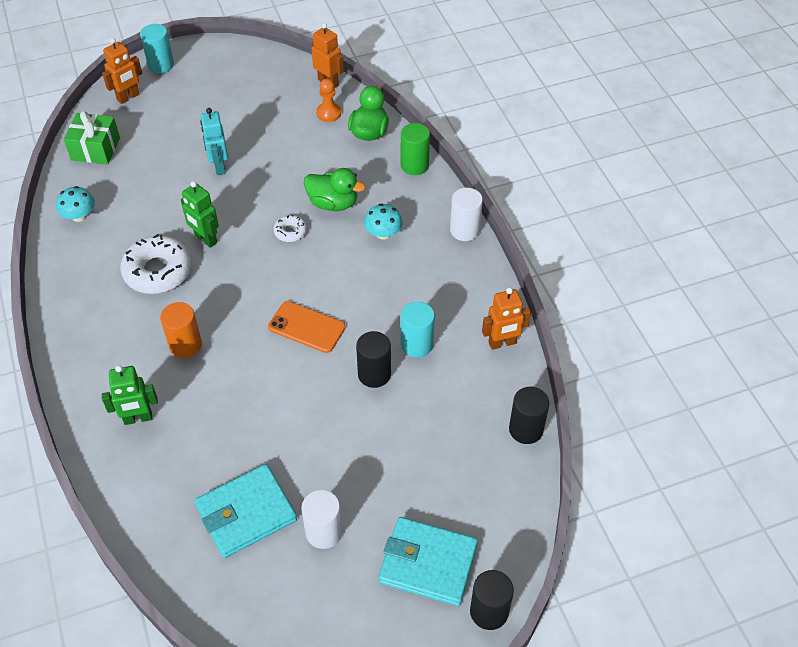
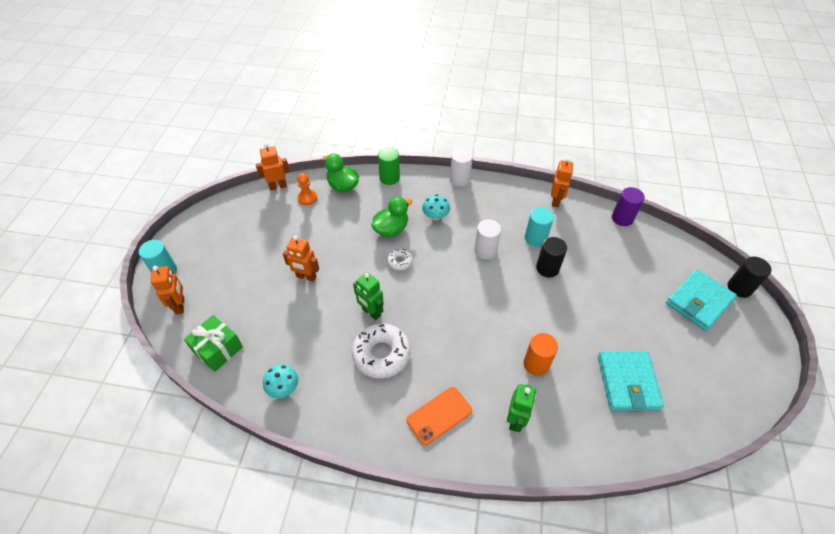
camera: 60 degrees left, 0 degrees up
orange cylinder [160,302,202,358] -> orange cylinder moved to [524,333,558,376]
green robot [181,181,219,248] -> green robot turned 60 degrees clockwise [353,272,384,320]
turquoise robot [200,108,228,175] -> orange robot [283,235,319,282]
orange phone [268,301,346,353] -> orange phone moved to [406,387,472,445]
white cylinder [301,490,342,549] -> white cylinder moved to [474,219,501,259]
black cylinder [509,387,549,444] -> purple cylinder [612,187,645,226]

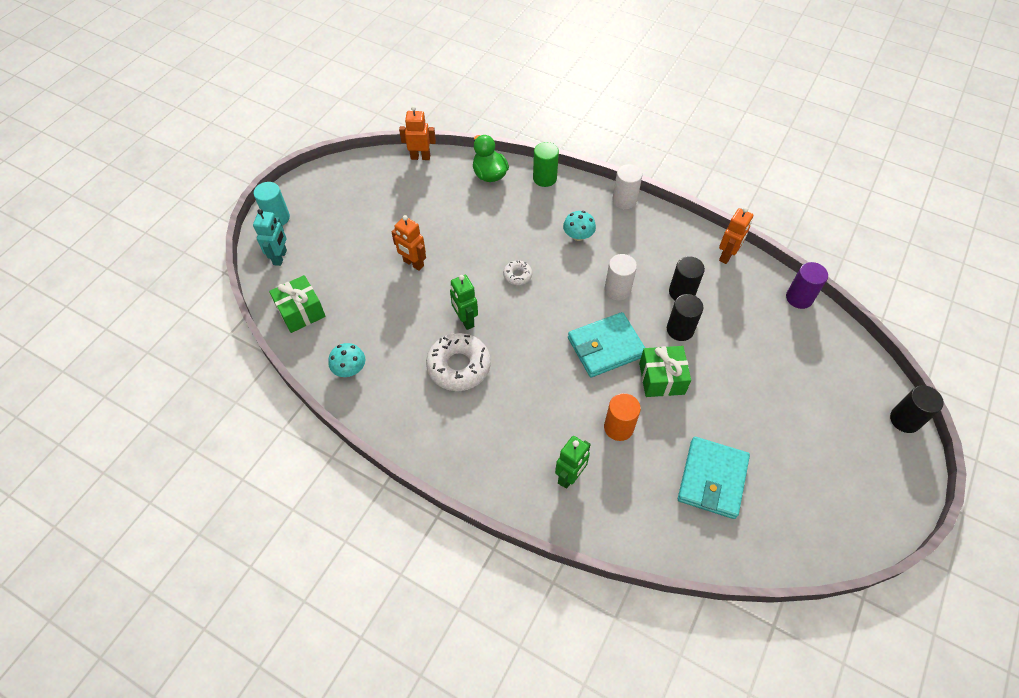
camera: 20 degrees right, 5 degrees up
orange robot [151,266,184,314] -> turquoise robot [253,209,287,266]
orange pawn [297,173,317,205] -> none
green duck [371,196,412,237] -> none
orange phone [406,387,472,445] -> none
turquoise cylinder [525,207,554,247] -> black cylinder [669,256,705,300]
turquoise wallet [666,269,737,331] -> turquoise wallet moved to [568,312,645,377]
none -> green gift [639,346,691,397]

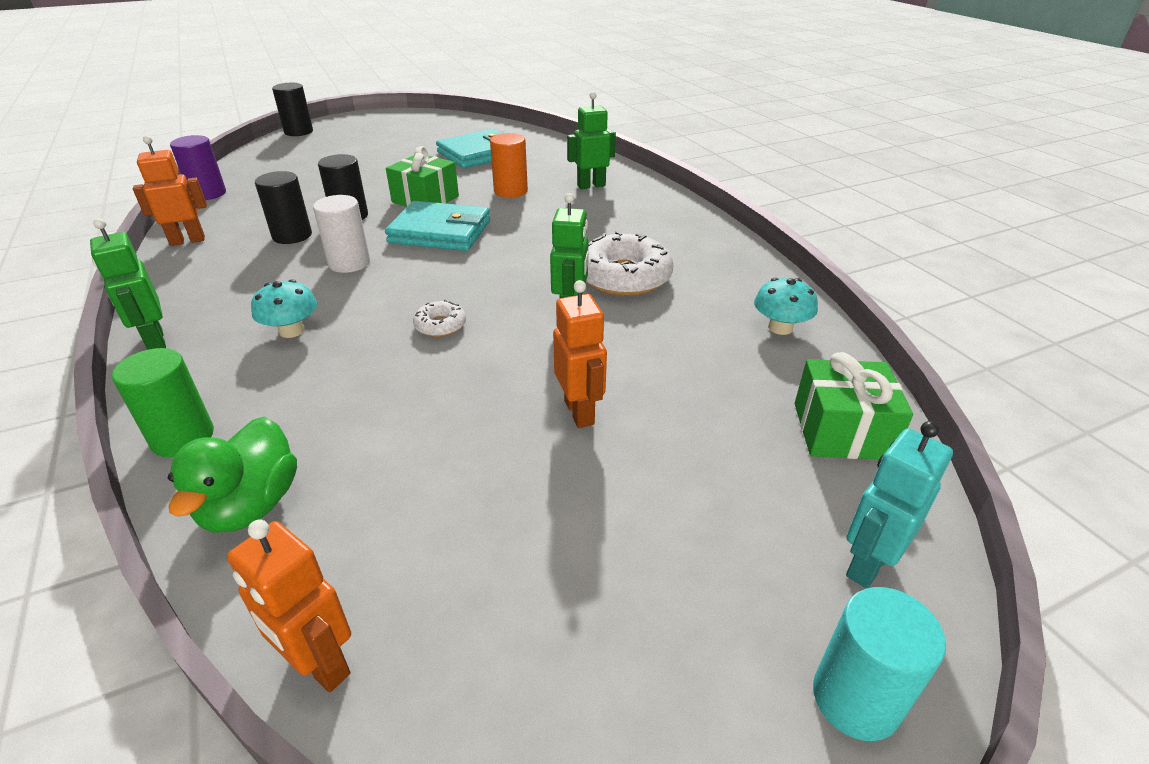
camera: 145 degrees left, 20 degrees down
white cylinder [612,164,642,209] -> green robot [90,218,166,350]

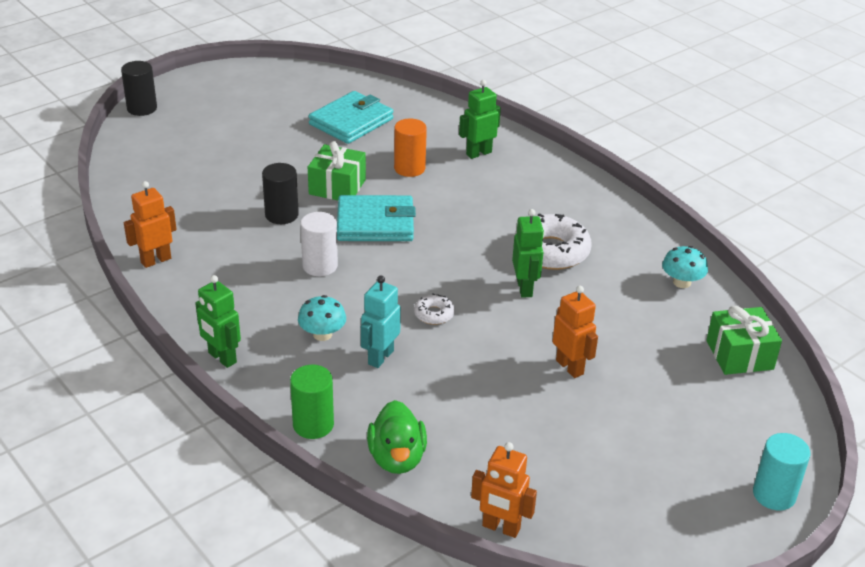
camera: 15 degrees left, 0 degrees up
purple cylinder [170,135,226,200] -> none
black cylinder [255,171,312,244] -> none
turquoise robot [846,421,953,588] -> turquoise robot moved to [361,276,401,368]

